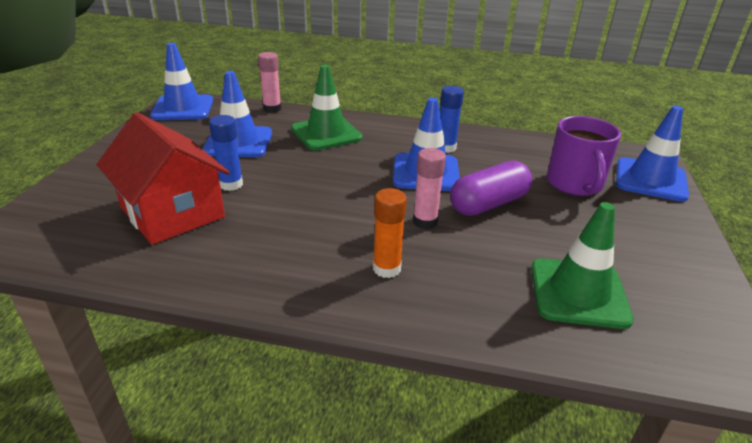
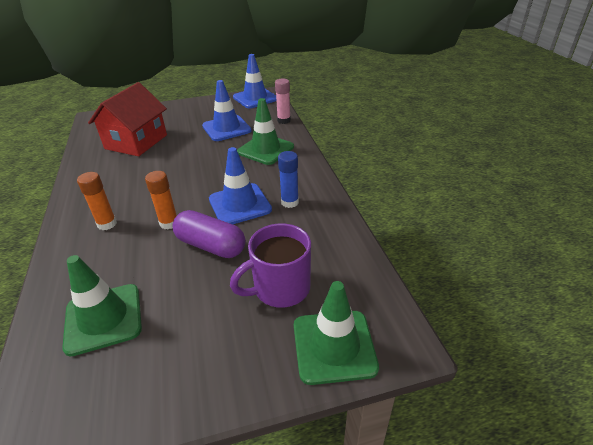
camera: 65 degrees right, 5 degrees up
blue glue stick [209,115,243,191] -> none
pink glue stick [413,148,446,229] -> orange glue stick [145,171,177,229]
blue traffic cone [616,106,689,202] -> green traffic cone [294,281,379,385]

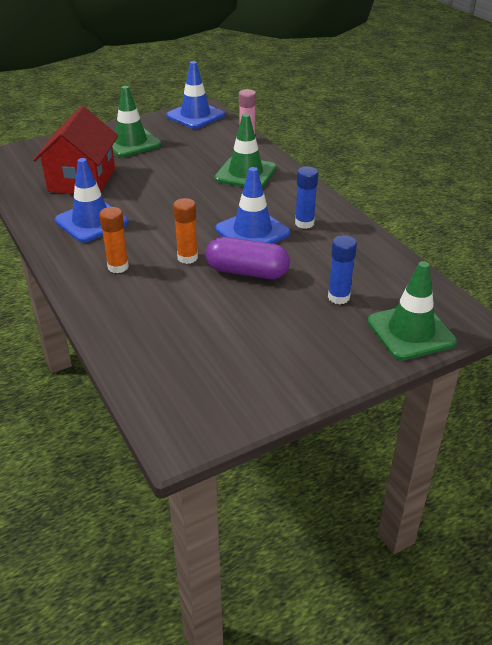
camera: 15 degrees left, 0 degrees up
green traffic cone [62,255,142,357] -> green traffic cone moved to [112,86,161,157]
blue traffic cone [202,80,252,141] -> blue traffic cone moved to [55,158,128,243]
purple mug [230,223,311,308] -> blue glue stick [328,235,357,304]

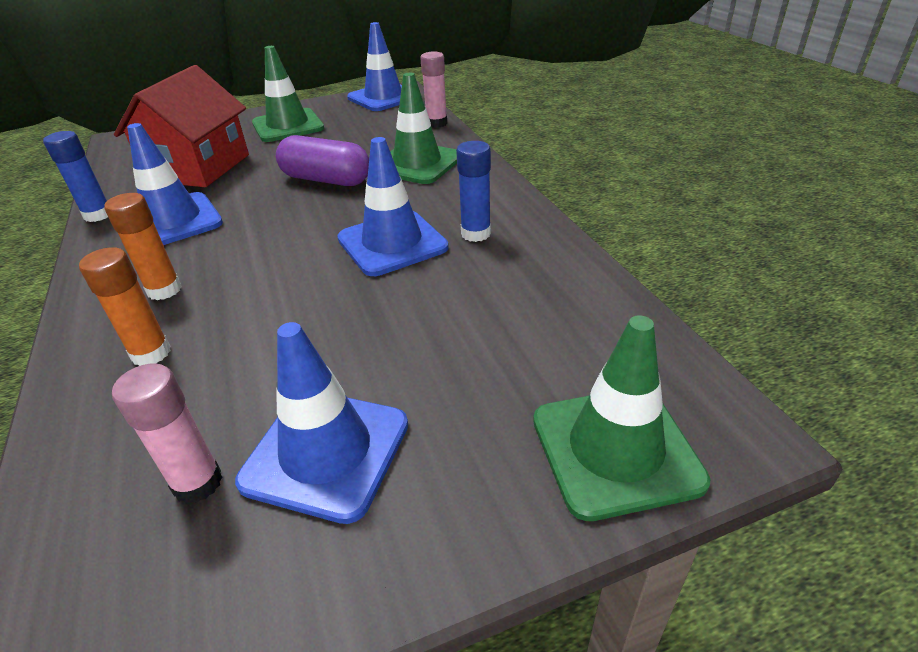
camera: 10 degrees right, 0 degrees up
orange glue stick [173,198,198,264] -> orange glue stick moved to [79,247,171,366]
purple capsule [206,237,290,279] -> purple capsule moved to [276,135,369,186]
blue glue stick [328,235,357,304] -> blue glue stick moved to [43,131,108,222]
none -> pink glue stick [112,363,223,504]
none -> blue traffic cone [235,322,408,524]

